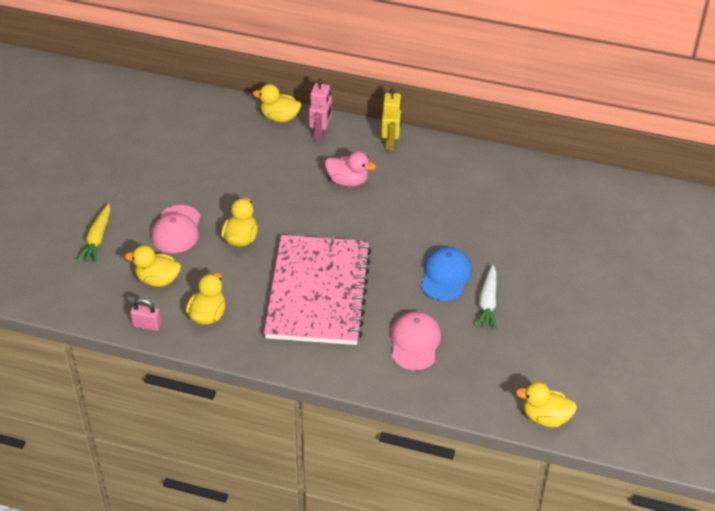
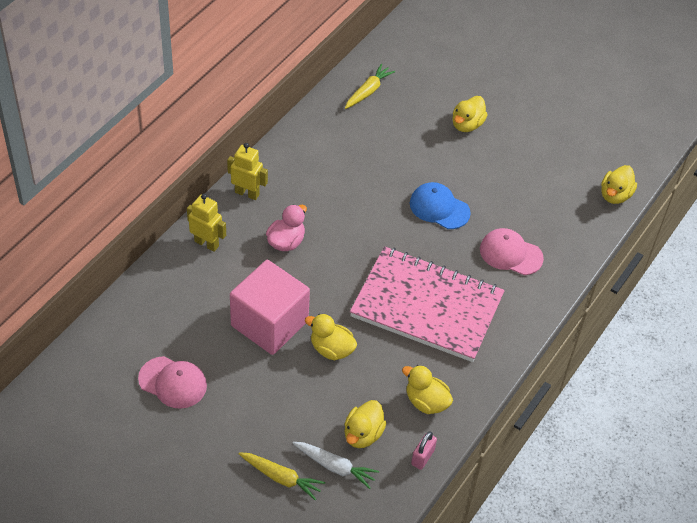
camera: 75 degrees left, 5 degrees up
pink cap [151,205,201,253] -> pink cap moved to [138,356,207,409]
yellow duck [253,84,301,122] -> yellow duck moved to [452,96,488,132]
pink robot [309,79,332,142] -> yellow robot [187,194,226,252]
white carrot [476,265,497,329] -> white carrot moved to [293,442,379,489]
none -> pink cube [230,260,310,355]
none -> yellow carrot [345,64,395,109]

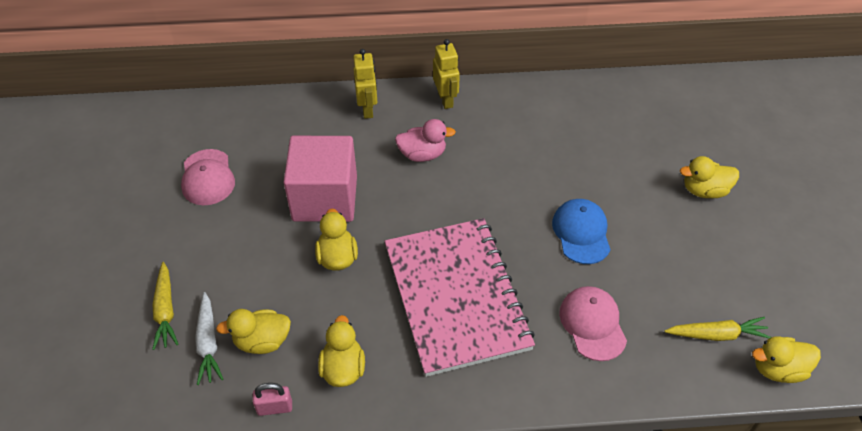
camera: 55 degrees right, 0 degrees up
yellow carrot [345,64,395,109] -> yellow carrot moved to [665,317,771,341]

